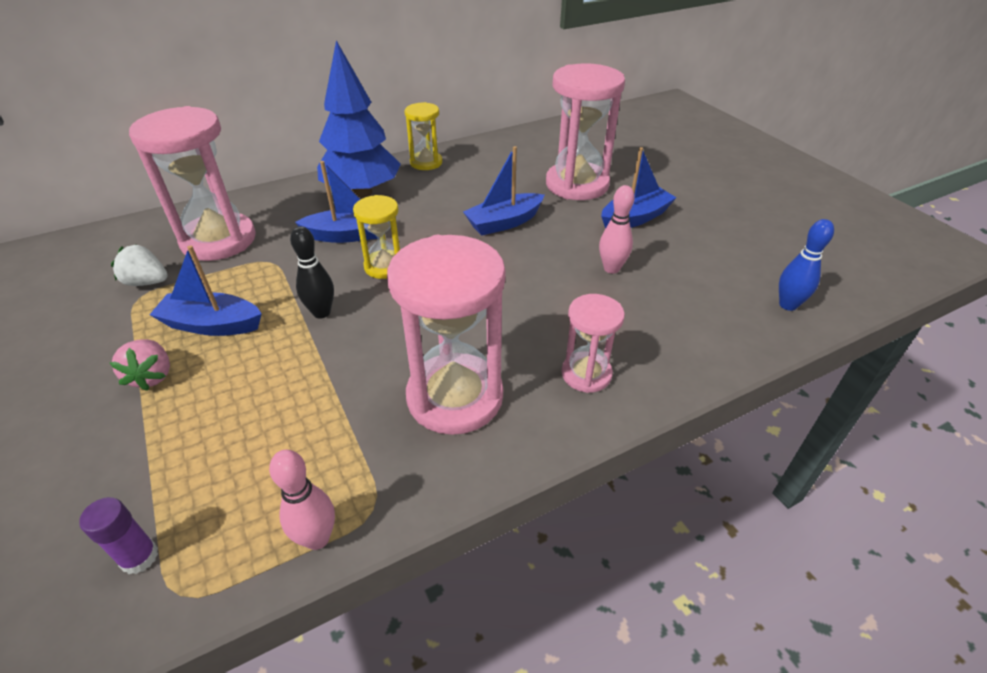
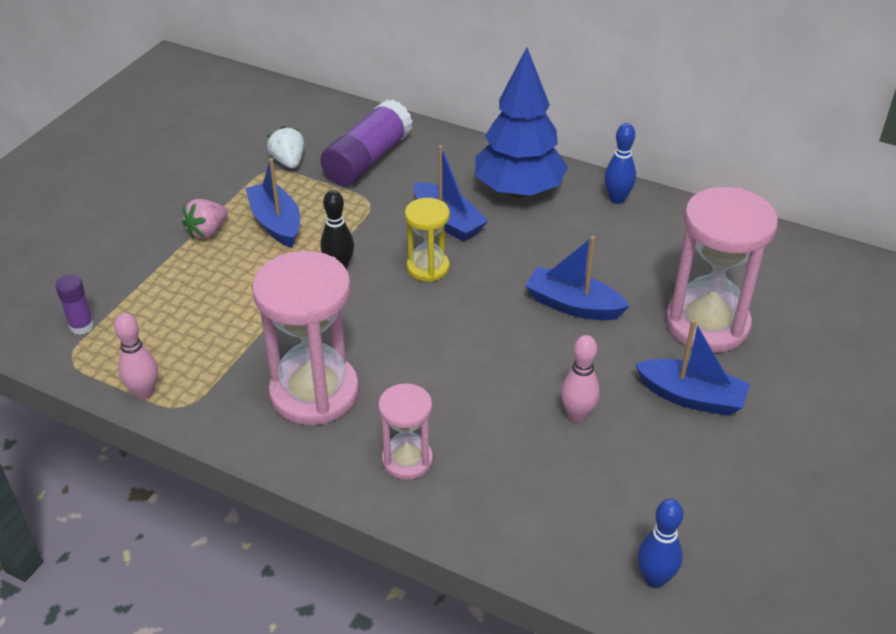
camera: 55 degrees right, 0 degrees up
pink hourglass [129,106,256,261] -> purple glue stick [320,99,413,186]
yellow hourglass [404,102,442,170] -> blue bowling pin [604,123,636,204]

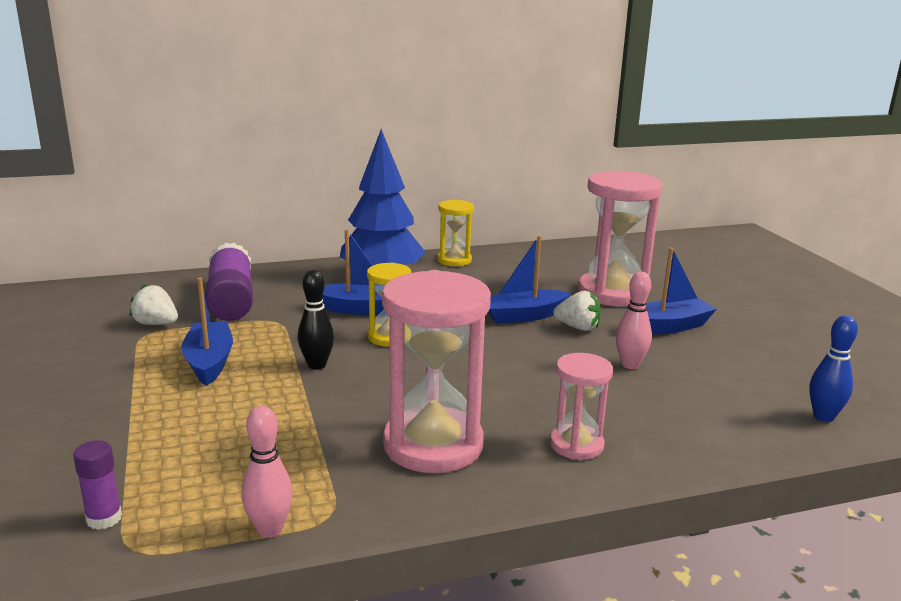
camera: 45 degrees left, 20 degrees down
pink strawberry [182,199,228,239] -> none
blue boat [245,158,300,248] -> blue boat turned 60 degrees clockwise [181,277,233,386]
blue bowling pin [604,123,636,204] -> yellow hourglass [437,200,474,266]
none -> white strawberry [553,291,601,331]

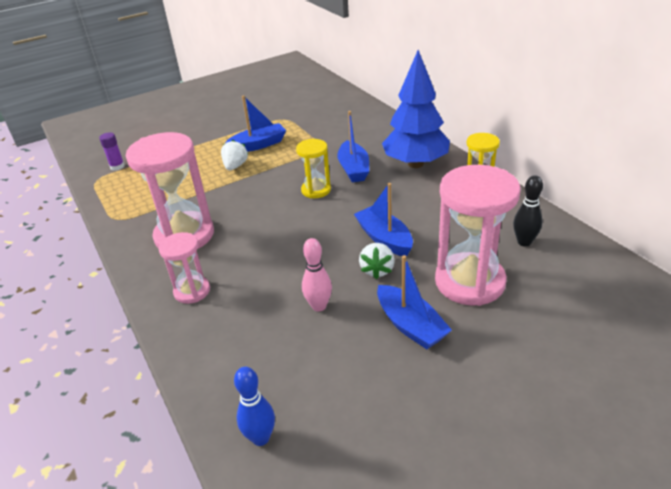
camera: 80 degrees right, 15 degrees up
white strawberry [129,284,178,325] -> white strawberry moved to [221,139,248,170]
purple glue stick [205,243,253,321] -> none
pink bowling pin [241,406,293,538] -> none
black bowling pin [298,270,334,370] -> black bowling pin moved to [513,175,543,247]

